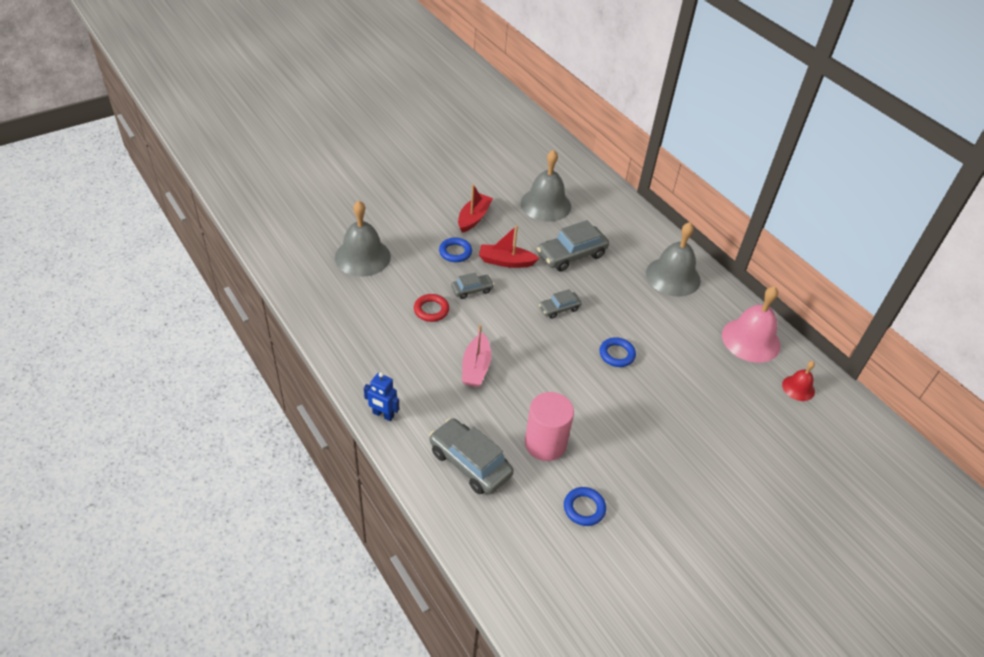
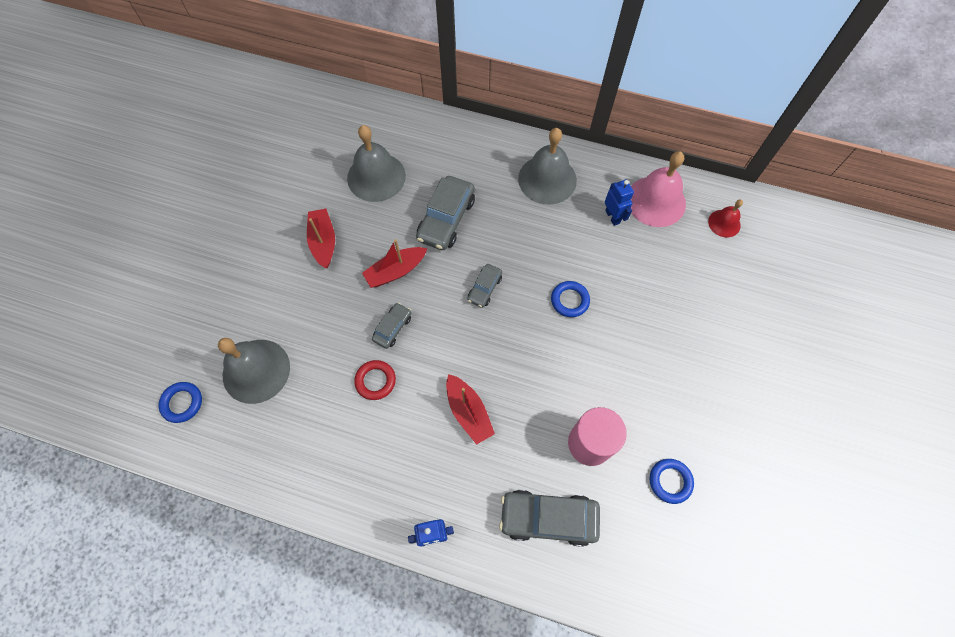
camera: 35 degrees left, 20 degrees up
blue ring [439,238,472,262] -> blue ring moved to [159,382,202,423]
pink boat [462,325,491,387] -> red boat [446,374,495,445]
none -> blue robot [605,180,634,226]

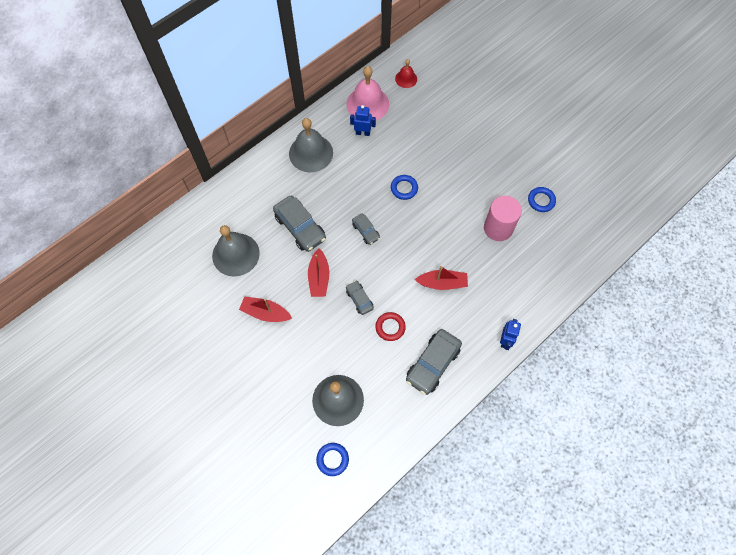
camera: 60 degrees left, 0 degrees up
grey car [499,490,600,547] -> grey car moved to [406,329,462,395]

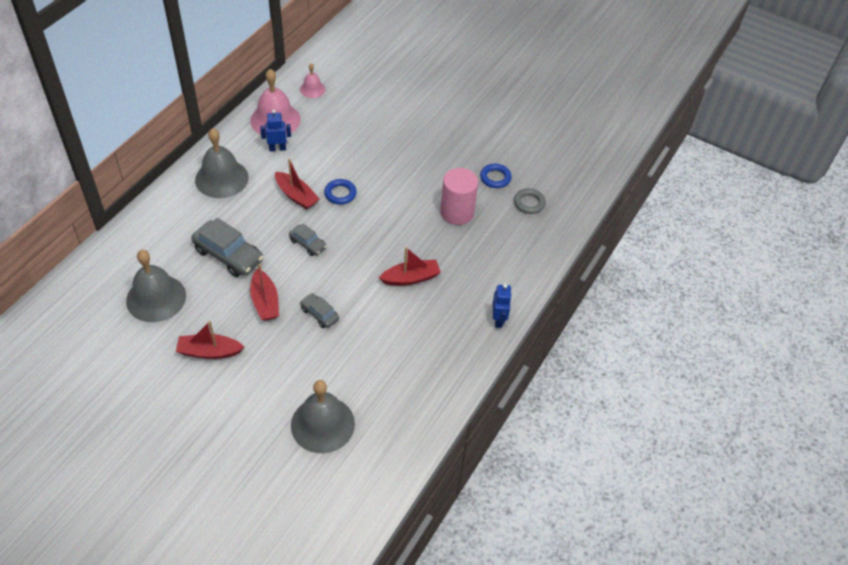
camera: 20 degrees left, 15 degrees down
blue ring [316,443,349,476] -> none
red ring [375,312,406,341] -> none
red bell [395,59,417,88] -> pink bell [300,63,325,98]
grey car [406,329,462,395] -> none
none -> red boat [275,159,320,210]
none -> grey ring [514,188,546,214]

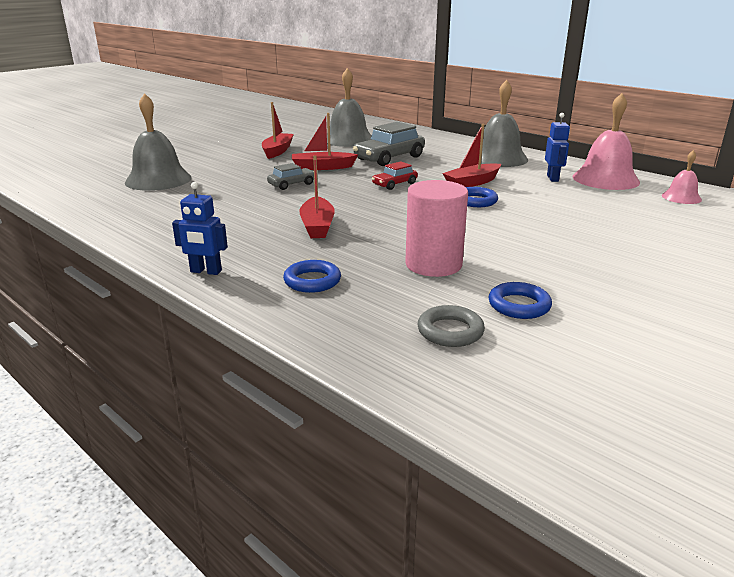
camera: 105 degrees right, 25 degrees down
grey car [289,224,327,256] -> red car [372,161,418,190]
none -> blue ring [283,260,341,293]

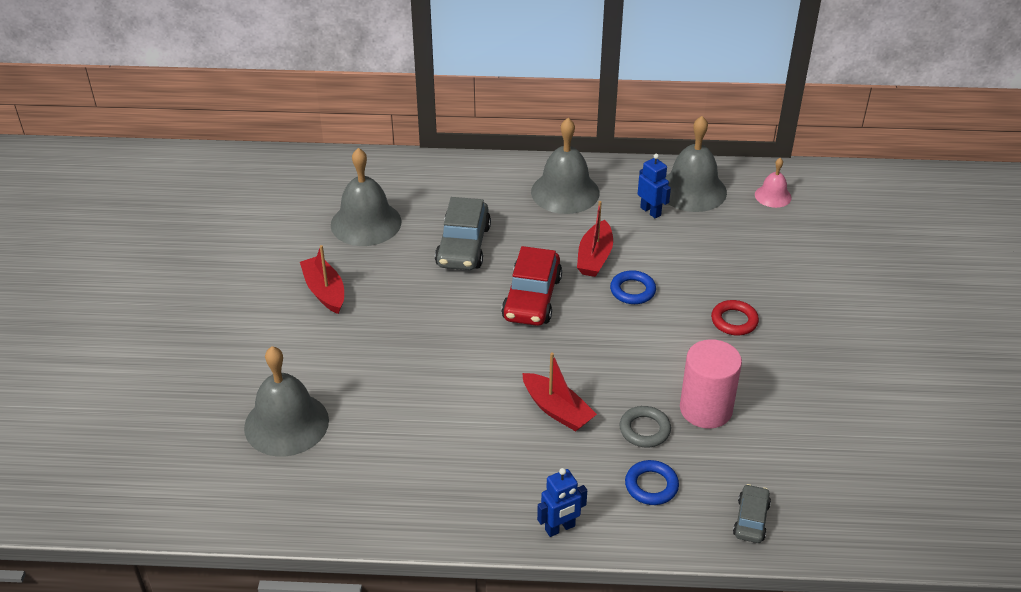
camera: 40 degrees left, 15 degrees up
grey car [267,163,314,190] -> grey car moved to [733,484,771,543]
red boat [292,113,358,170] -> none
red car [372,161,418,190] -> red car [501,246,562,326], size x1.82
grey ring [418,305,485,347] -> grey ring moved to [619,406,671,447]
blue ring [488,282,552,319] -> none
pink bell [573,93,640,190] -> grey bell [665,116,727,212]
none -> red ring [711,300,759,335]

